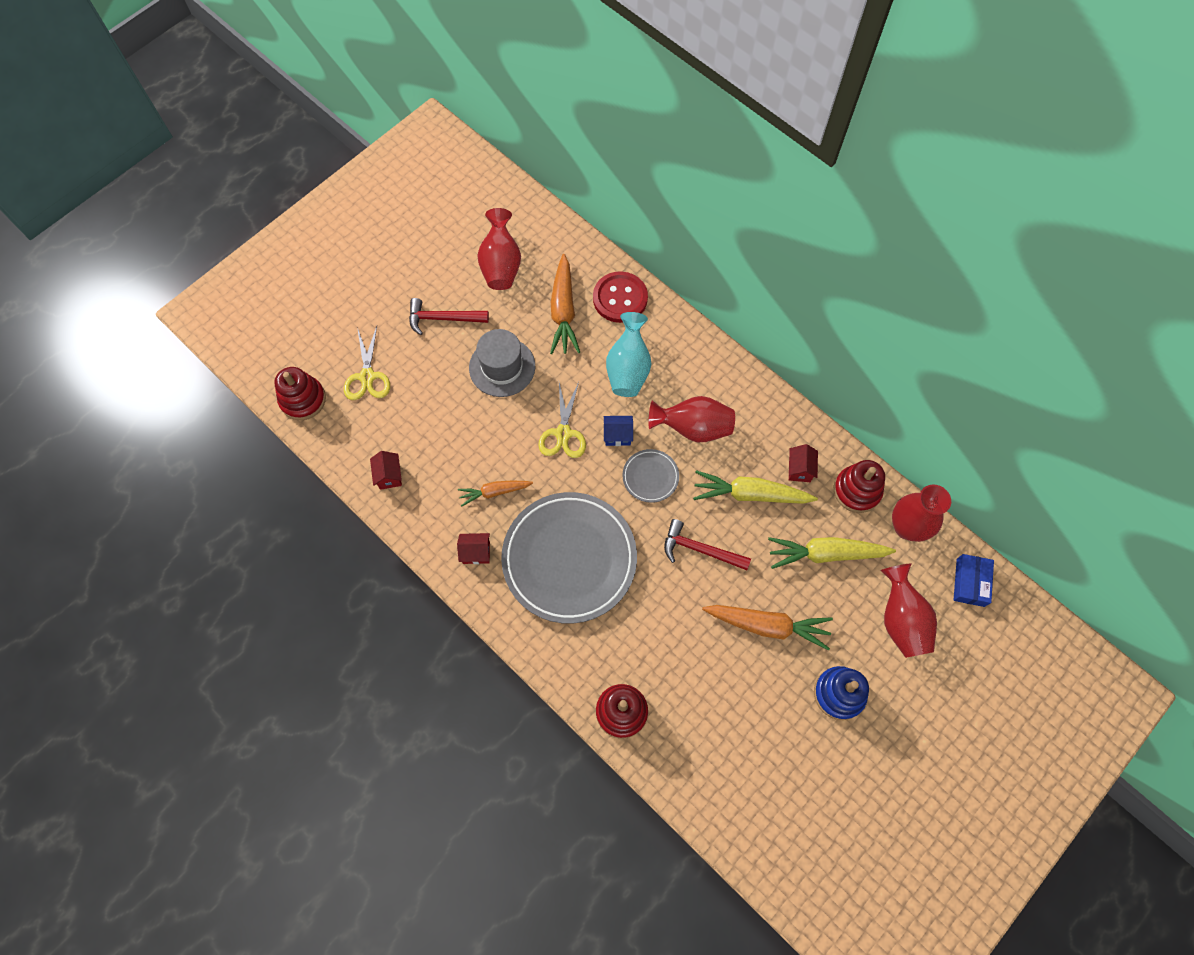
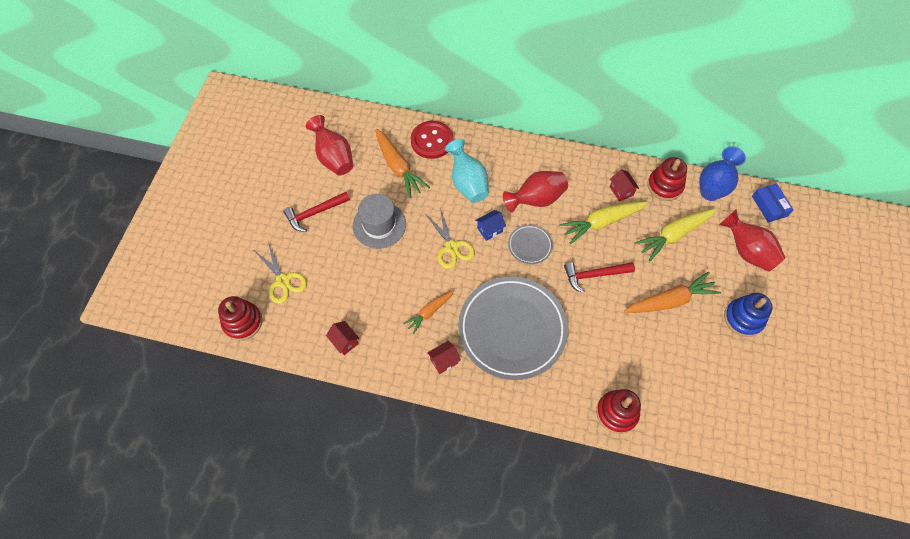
camera: 30 degrees left, 5 degrees down
red vase [892,485,951,542] -> blue vase [699,147,746,201]

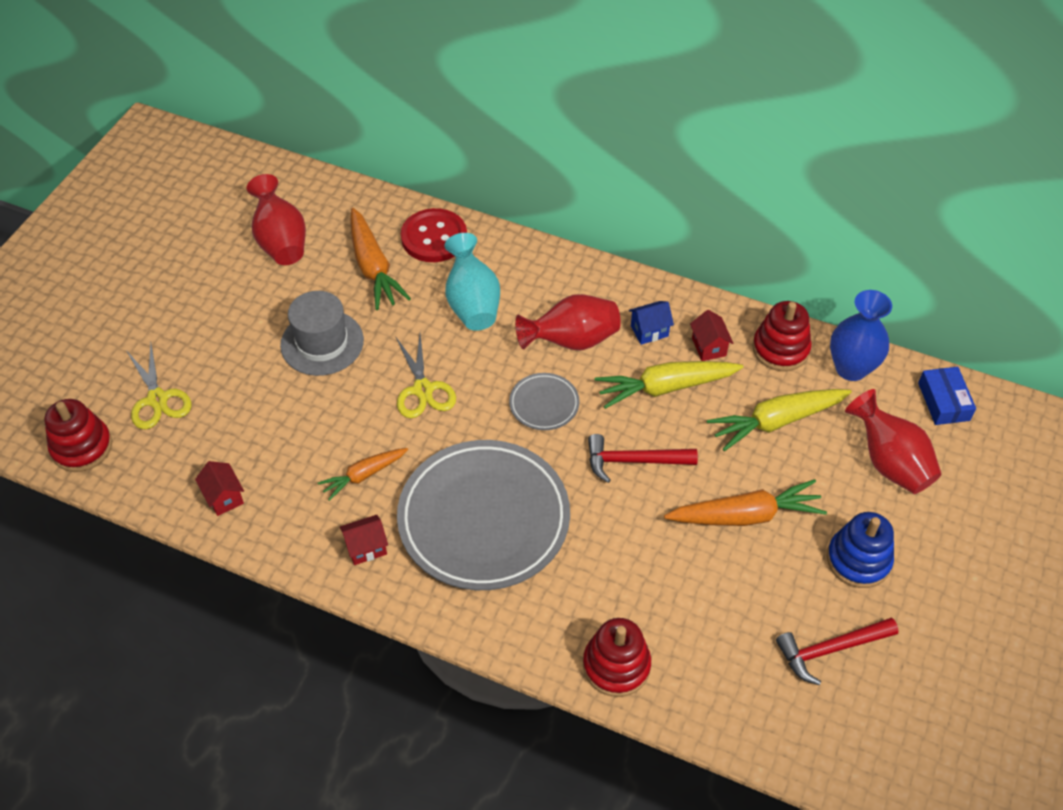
camera: 10 degrees right, 10 degrees down
red hammer [284,192,350,232] -> red hammer moved to [776,617,899,685]
blue house [476,210,506,241] -> blue house moved to [629,301,674,345]

